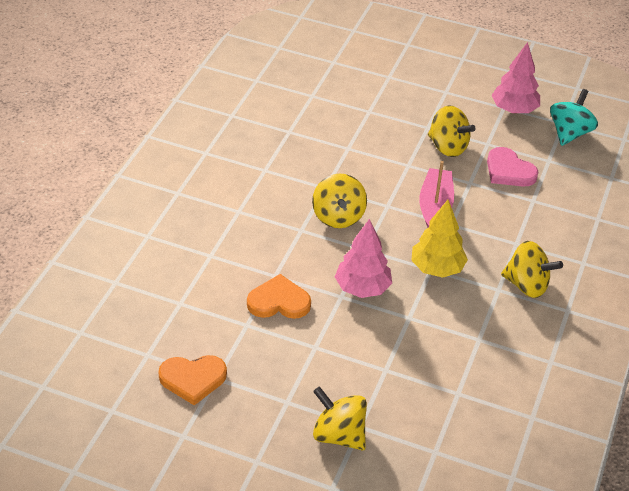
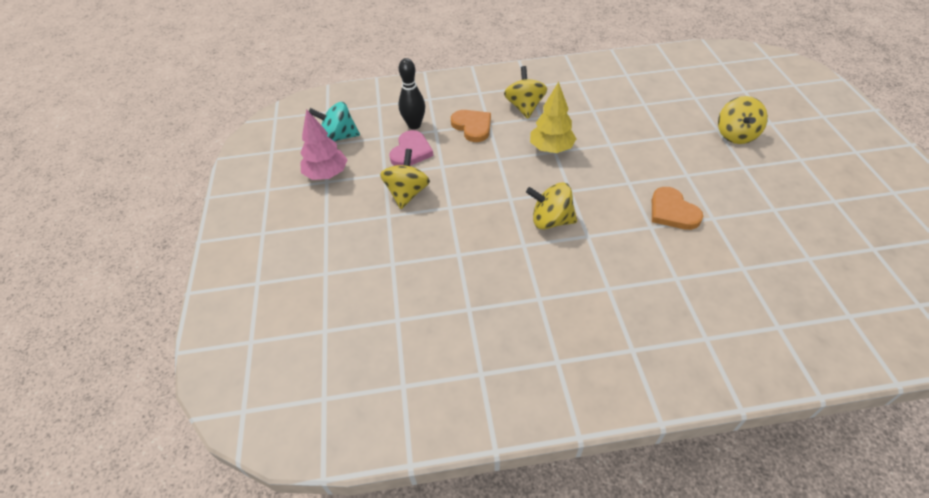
camera: 115 degrees left, 5 degrees up
orange heart [158,355,227,405] -> orange heart moved to [451,110,491,142]
yellow spinning top [312,173,367,228] -> yellow spinning top turned 135 degrees counterclockwise [526,182,577,229]
pink tree [335,219,392,298] -> none
pink boat [419,161,454,228] -> none
none -> black bowling pin [398,58,425,129]

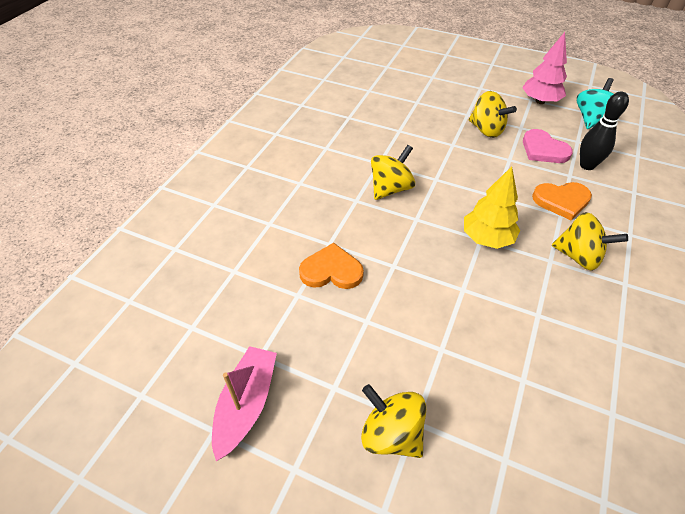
camera: 120 degrees right, 0 degrees up
none -> pink boat [212,346,277,461]

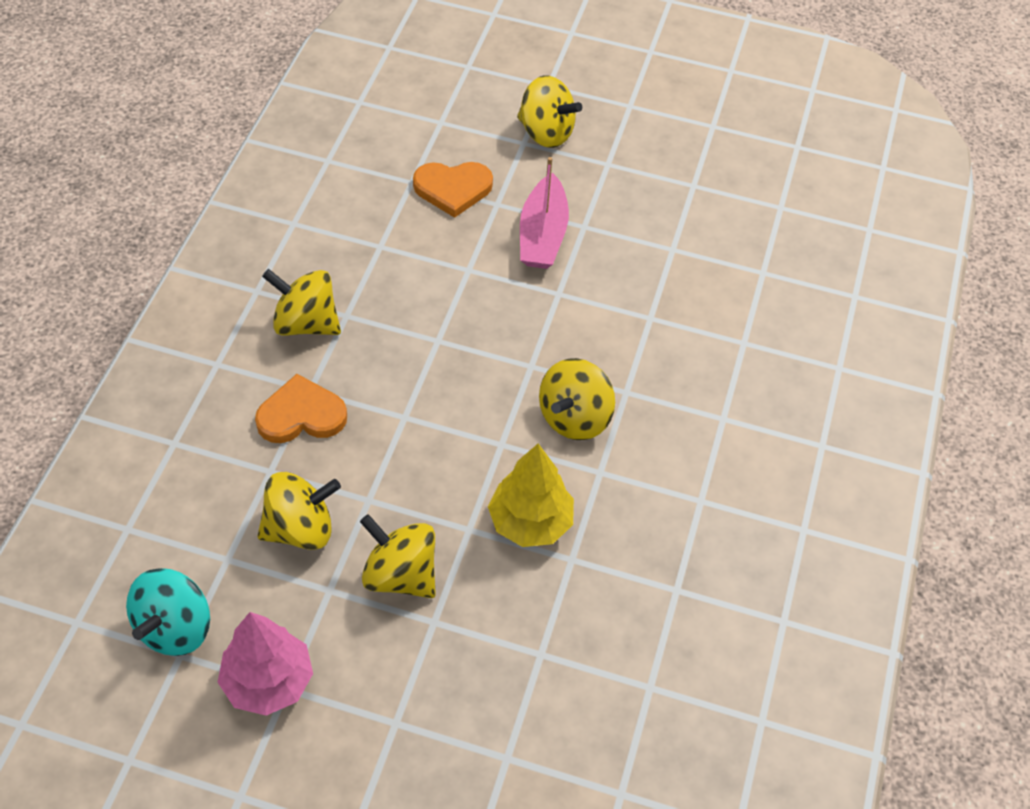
camera: 170 degrees right, 5 degrees up
pink boat [212,346,277,461] -> pink boat moved to [520,157,569,269]
orange heart [299,243,364,289] -> orange heart moved to [413,162,493,218]
yellow tree [464,166,520,249] -> yellow tree moved to [488,444,574,547]
pink heart [523,129,573,163] -> yellow spinning top [257,472,341,550]
black bowling pin [580,91,629,170] -> none

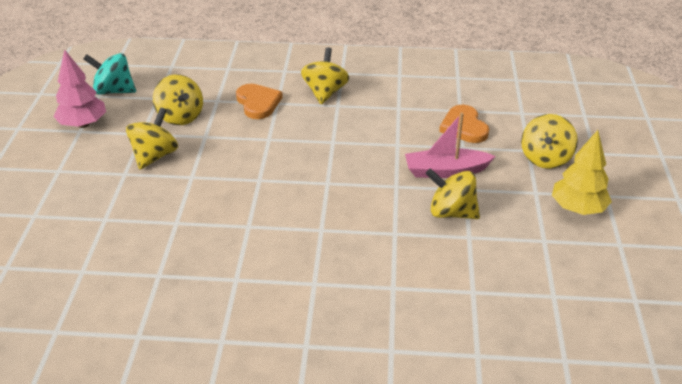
camera: 80 degrees right, 15 degrees down
yellow tree [488,444,574,547] -> yellow tree moved to [552,130,612,215]
yellow spinning top [539,358,615,440] -> yellow spinning top moved to [425,168,480,219]

